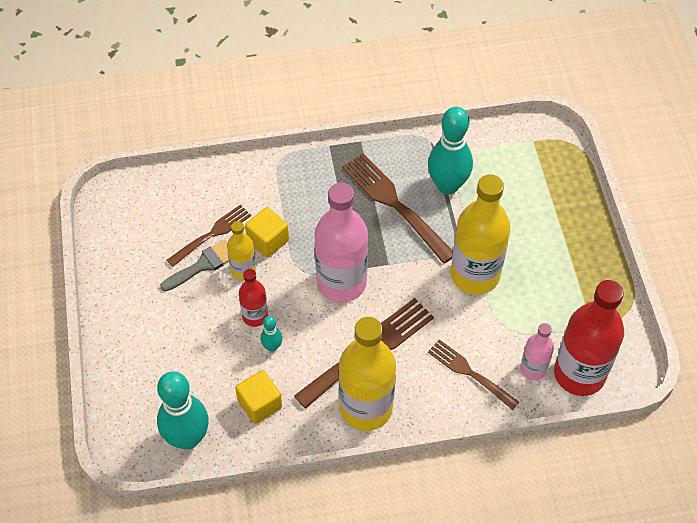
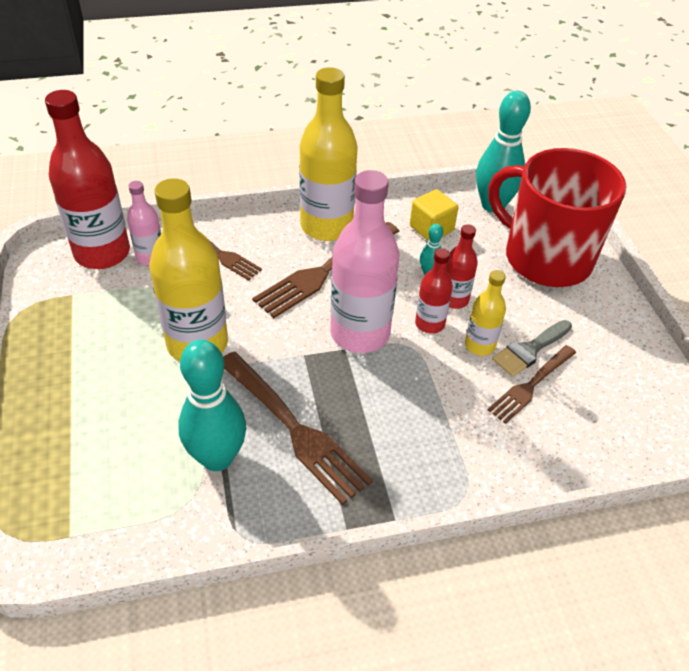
camera: 175 degrees right, 10 degrees down
yellow cube [245,207,289,258] -> none
none -> red bottle [415,248,453,334]
none -> red mug [488,148,626,287]

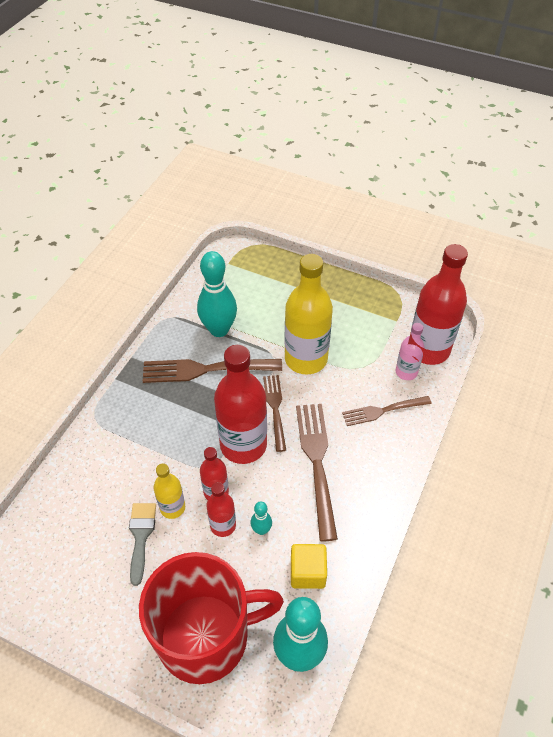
camera: 130 degrees right, 5 degrees up
yellow bottle [299,67,358,241] -> none
pink bottle [330,170,399,353] -> red bottle [214,345,267,464]
brown fork [488,345,576,424] -> brown fork moved to [263,375,286,452]

